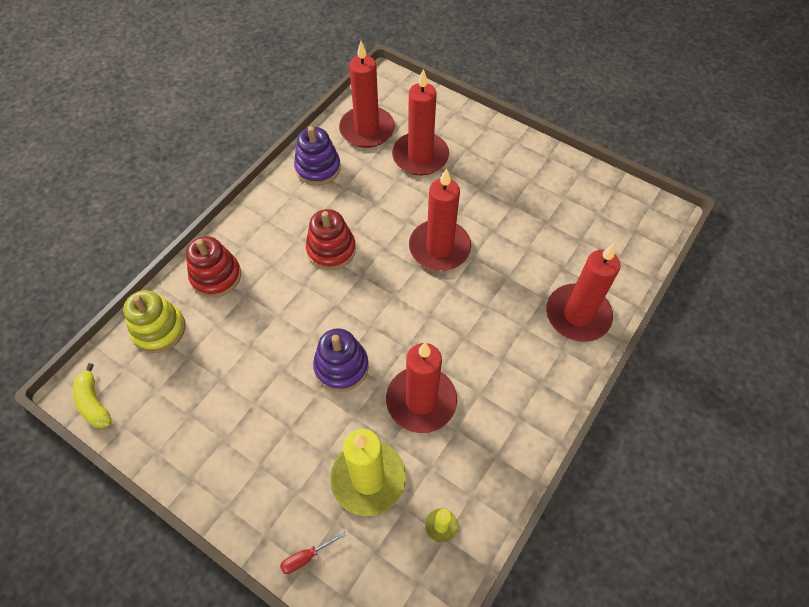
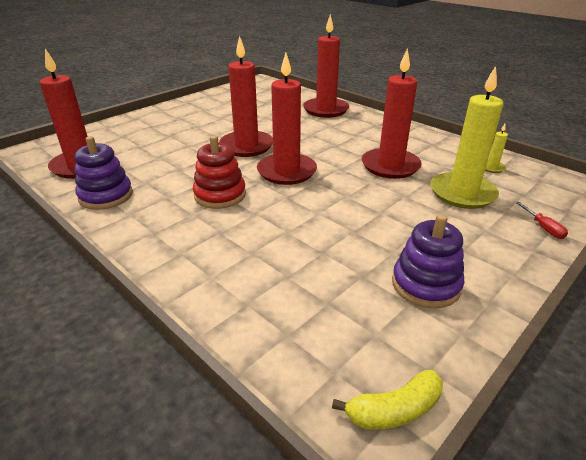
camera: 80 degrees left, 25 degrees down
yellow stacking toy [123,290,186,353] -> none
red stacking toy [186,236,241,298] -> none
purple stacking toy [313,328,369,392] -> purple stacking toy moved to [392,214,464,309]
red candle [392,69,449,176] -> red candle moved to [257,53,317,185]

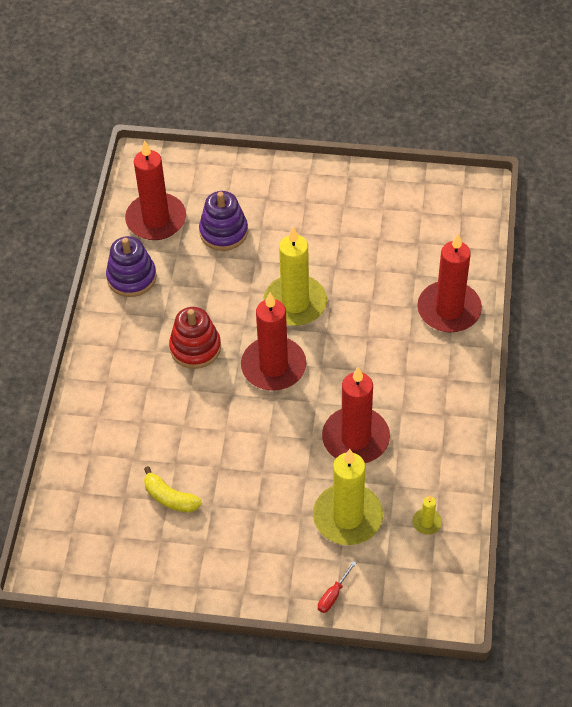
camera: 55 degrees right, 20 degrees up
red candle [219,36,273,157] -> yellow candle [263,227,327,326]
yellow banana [332,370,443,430] -> yellow banana moved to [144,466,202,513]
purple stacking toy [392,214,464,309] -> purple stacking toy moved to [199,191,248,251]

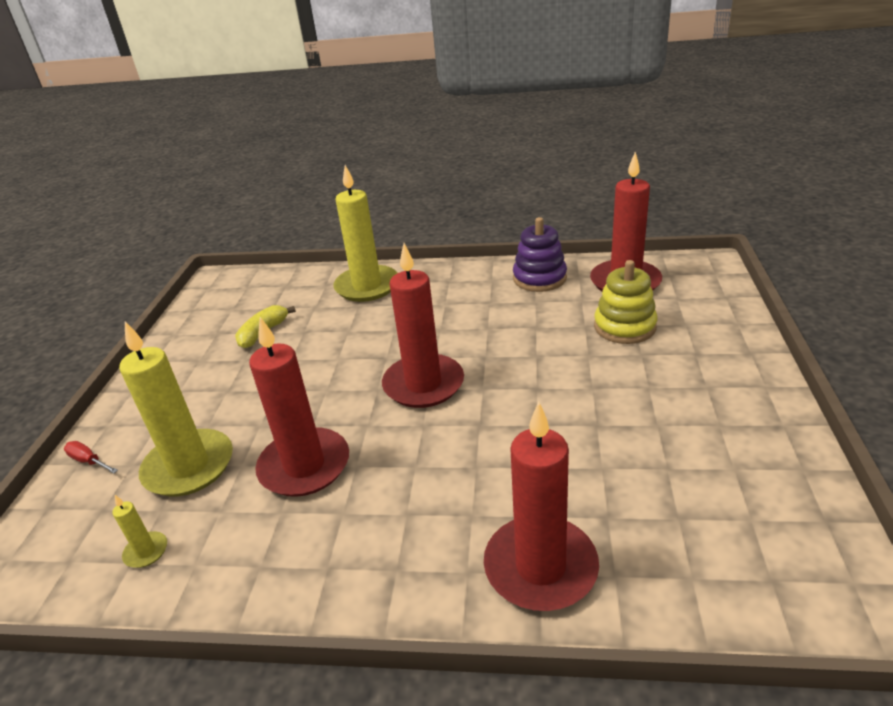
camera: 90 degrees right, 20 degrees down
red stacking toy [169,307,221,369] -> none
purple stacking toy [199,191,248,251] -> yellow stacking toy [594,260,658,344]
yellow candle [263,227,327,326] -> yellow candle moved to [333,165,398,302]

